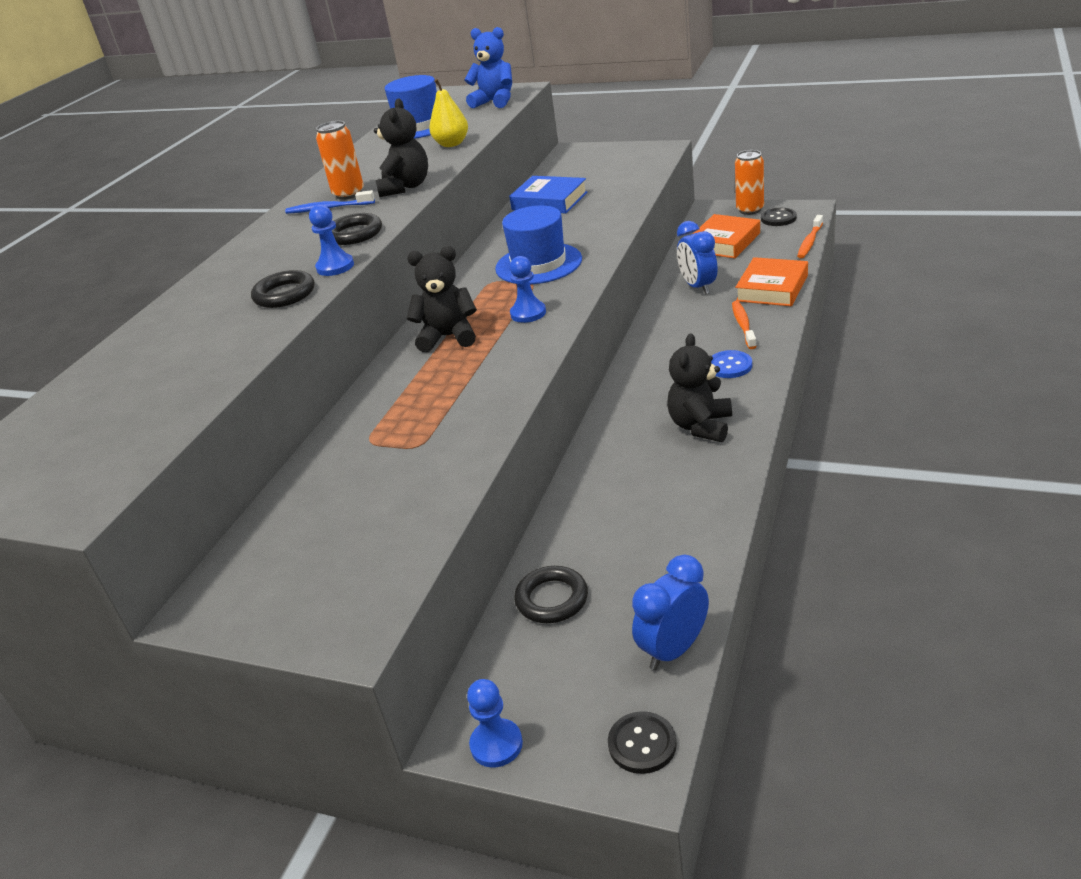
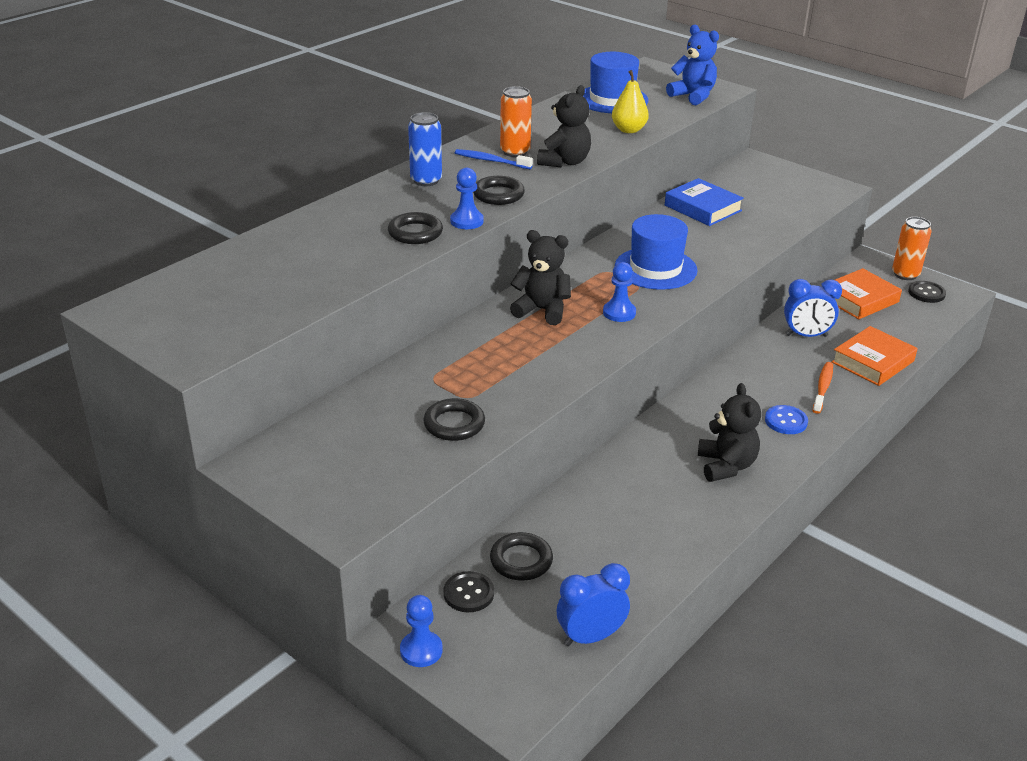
camera: 15 degrees right, 0 degrees up
black button [608,711,677,774] -> black button moved to [444,571,494,612]
black teddy bear [667,333,732,442] -> black teddy bear turned 135 degrees clockwise [698,383,761,482]
blue clock [677,221,718,294] -> blue clock turned 90 degrees counterclockwise [784,279,842,337]
orange toothbrush [797,215,823,258] -> none
none -> blue can [408,112,442,186]
none -> black ring [423,398,485,441]

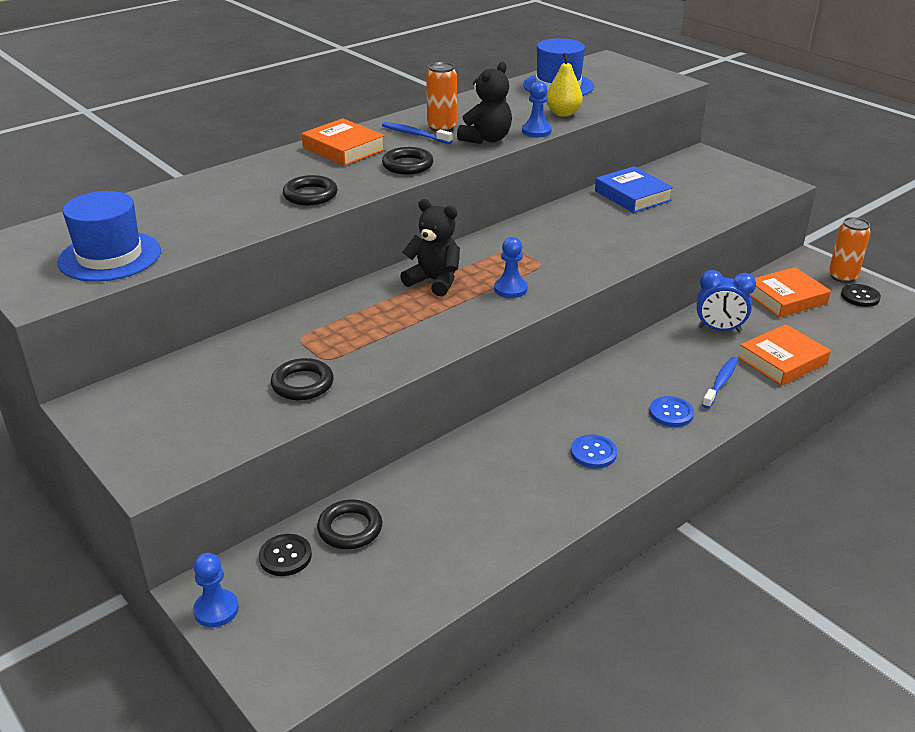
camera: 10 degrees right, 0 degrees up
blue can [408,112,442,186] -> orange book [302,118,385,166]
blue pawn [450,168,484,229] -> blue pawn moved to [522,81,552,137]
blue clock [557,563,630,646] -> none
blue hat [615,214,697,290] -> blue hat moved to [57,191,161,282]
blue teddy bear [666,25,719,105] -> none
black teddy bear [698,383,761,482] -> blue button [571,435,617,468]
orange toothbrush [813,362,833,414] -> blue toothbrush [702,357,738,408]

